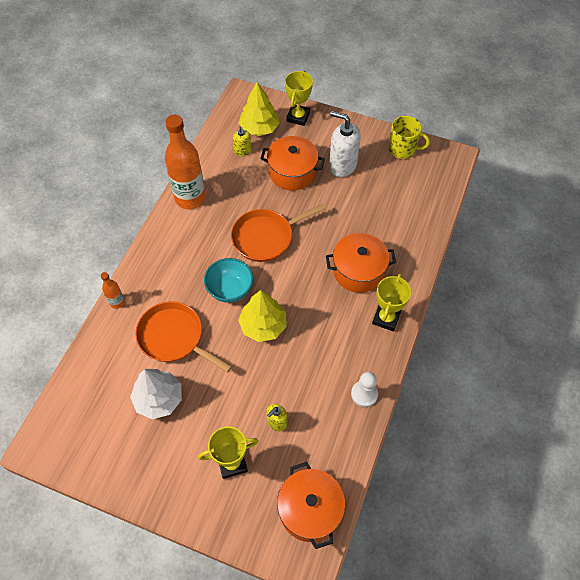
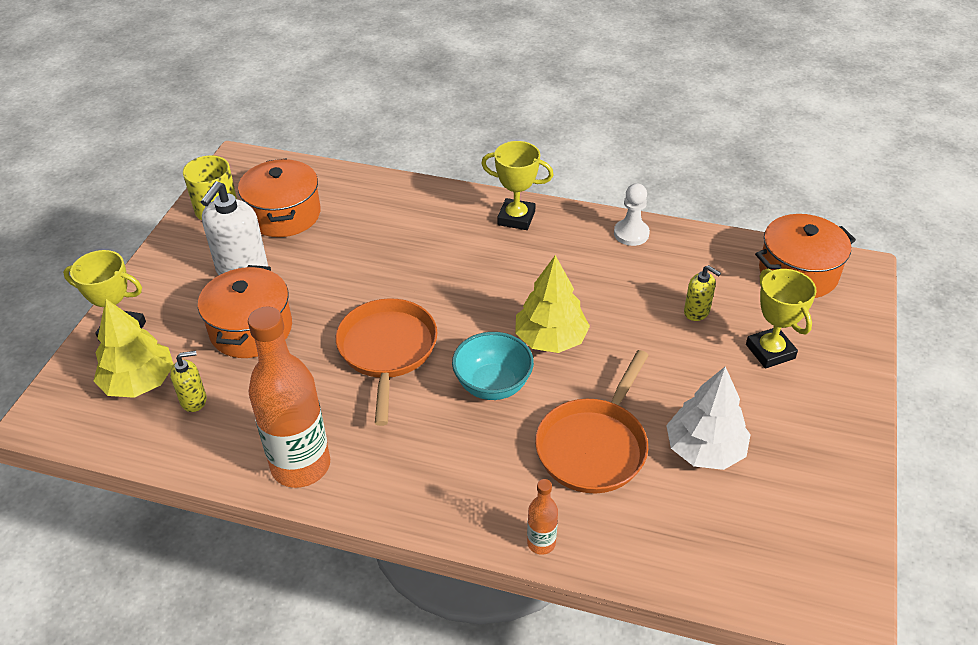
camera: 95 degrees left, 15 degrees down
orange pan [231,204,326,262] -> orange pan turned 150 degrees counterclockwise [336,298,437,426]
orange pot [326,233,396,293] -> orange pot moved to [238,158,321,237]

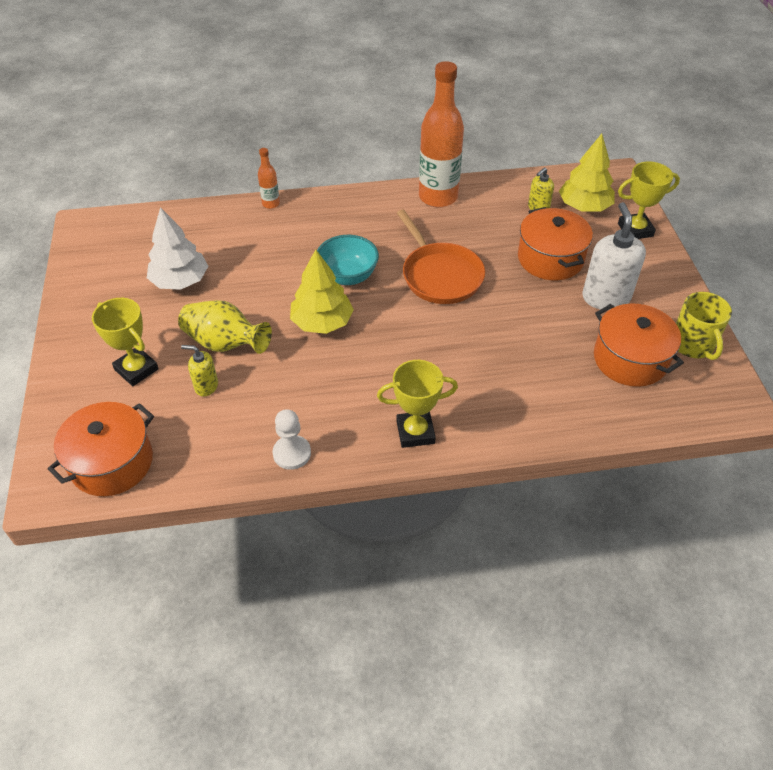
camera: 155 degrees right, 5 degrees up
orange pan [535,350,649,493] -> none
none -> yellow vase [178,300,272,354]

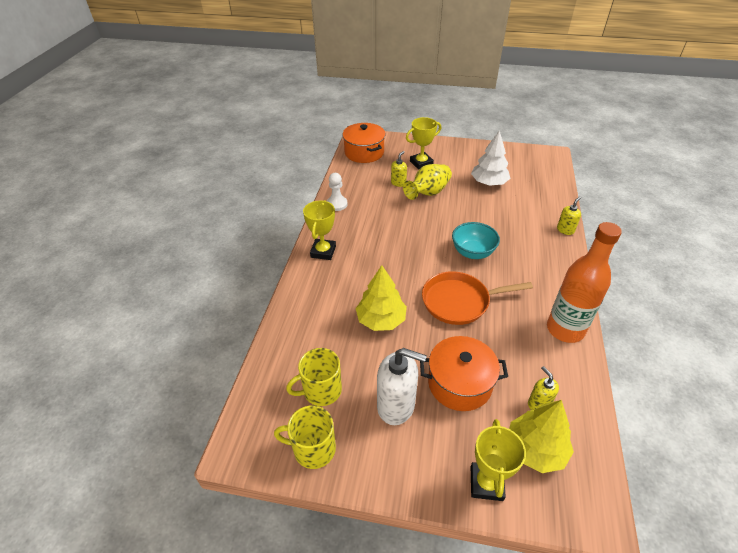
camera: 110 degrees right, 5 degrees down
orange bottle [258,148,280,209] -> yellow soap dispenser [557,197,581,235]
yellow tree [290,249,354,334] -> yellow tree moved to [355,265,407,331]
orange pot [594,304,684,387] -> yellow mug [286,348,342,406]

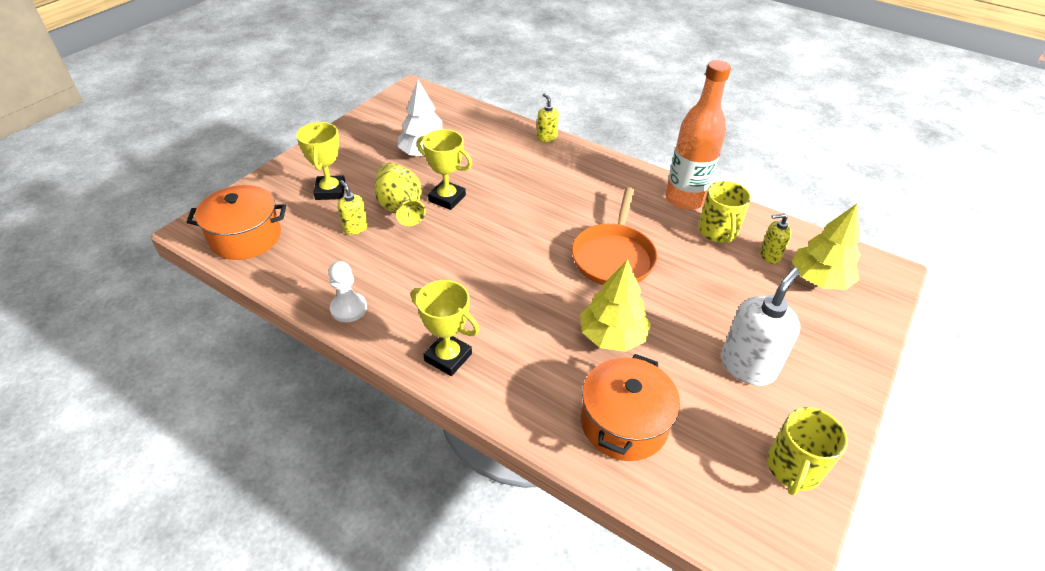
camera: 70 degrees left, 0 degrees up
yellow mug [286,348,342,406] -> yellow mug moved to [698,181,751,243]
orange pot [420,336,508,411] -> orange pot moved to [581,354,680,461]
turquoise bowl [452,222,500,259] -> none
yellow trophy [471,419,526,501] -> yellow trophy moved to [417,129,472,210]

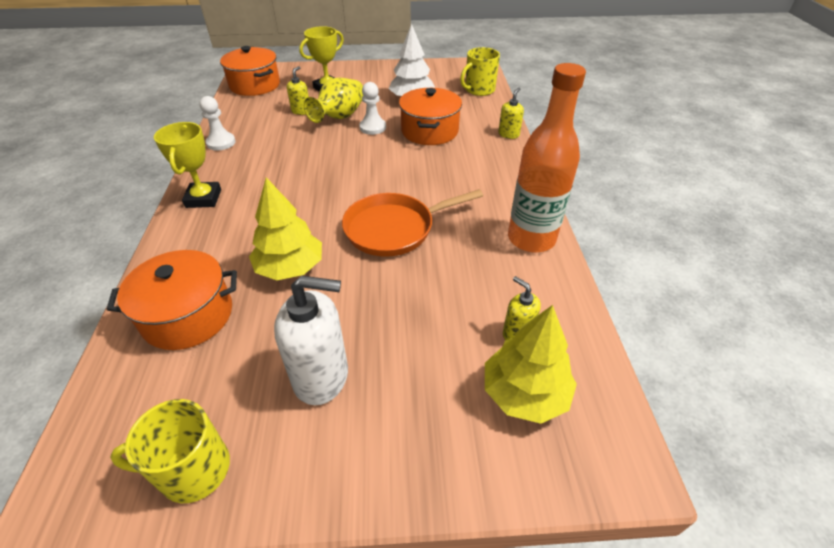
camera: 55 degrees right, 0 degrees up
yellow trophy [417,129,472,210] -> white pawn [359,82,386,135]
yellow mug [698,181,751,243] -> yellow mug moved to [460,47,500,96]
none -> orange pot [399,88,462,145]

